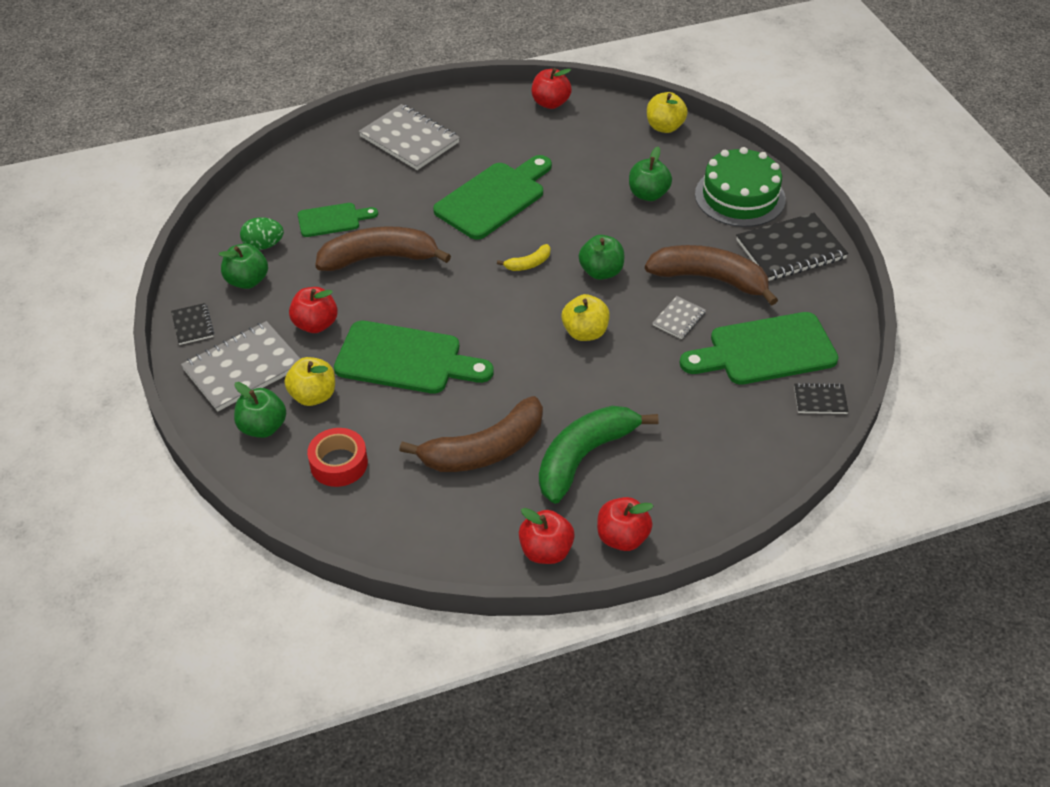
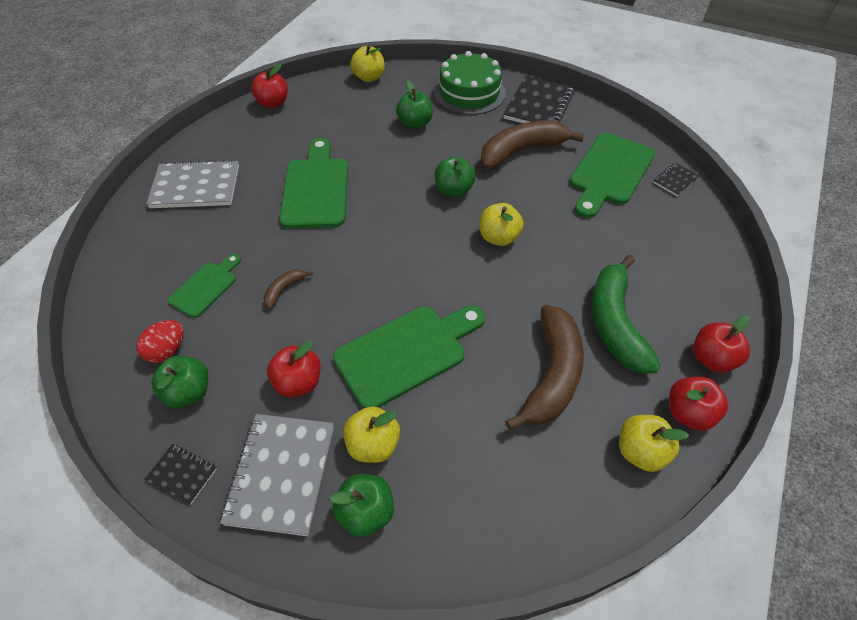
camera: 45 degrees left, 5 degrees up
green egg [240,217,284,250] -> red egg [137,320,184,363]
red tape [307,428,368,487] -> none
brown banana [316,226,451,271] -> brown banana [264,269,313,309], size x0.44
yellow banana [497,244,551,271] -> none
grey notebook [653,296,706,339] -> none
none -> yellow apple [619,415,689,472]

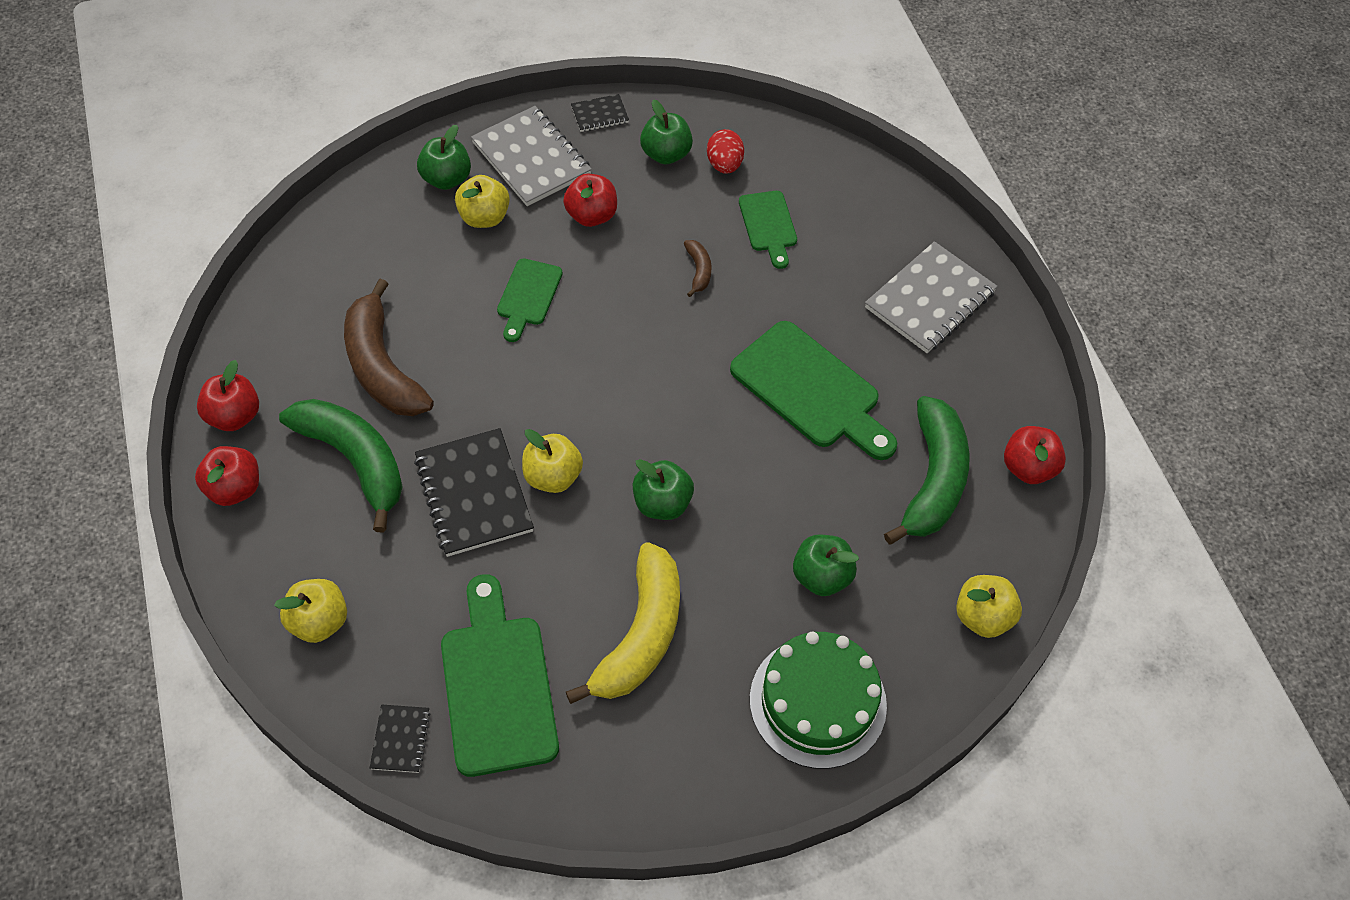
camera: 135 degrees right, 5 degrees up
green cutting board [333,306,485,409] -> green cutting board [497,259,562,342], size x0.56
brown banana [481,120,584,169] -> yellow banana [566,542,680,704]
black notebook [503,76,574,123] -> black notebook moved to [414,428,534,557]
yellow apple [619,415,689,472] -> yellow apple moved to [274,579,347,643]
none -> green banana [884,396,970,544]

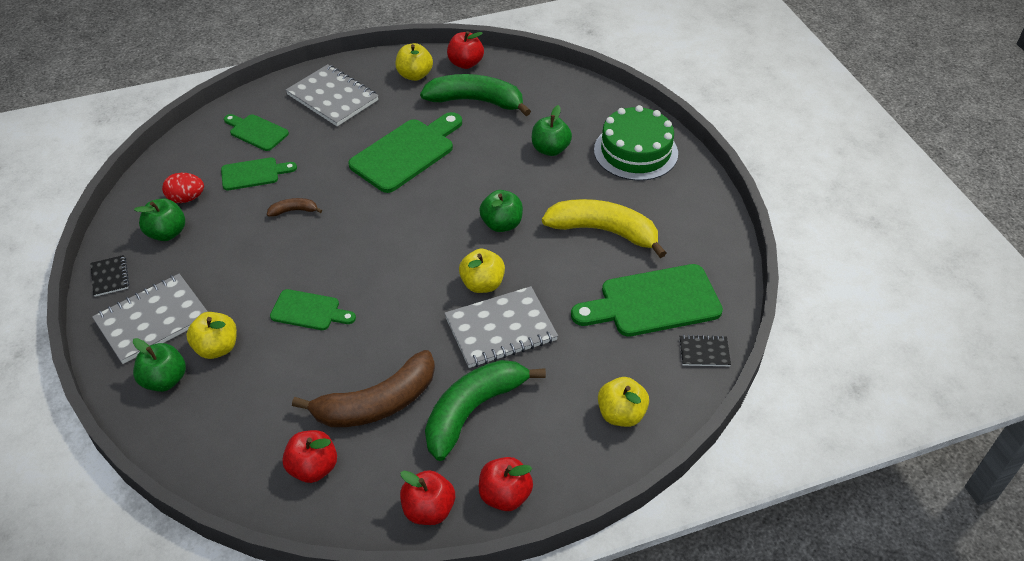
camera: 90 degrees left, 10 degrees down
black notebook [414,428,534,557] -> grey notebook [444,286,558,368]
red apple [563,173,617,227] -> red apple moved to [282,430,337,483]
yellow apple [956,575,1022,638] -> yellow apple moved to [396,43,433,81]
none -> green cutting board [224,114,289,151]

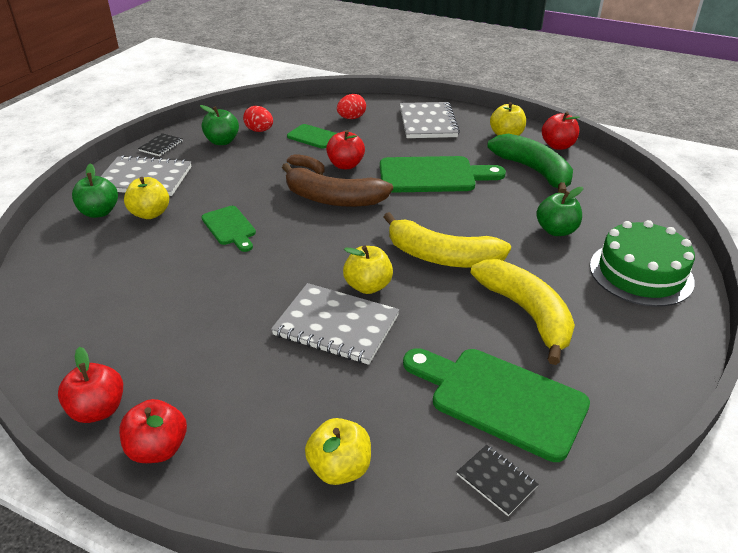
camera: 45 degrees right, 10 degrees down
green cutting board [224,114,289,151] -> red egg [337,94,366,119]
red apple [282,430,337,483] -> red apple moved to [326,130,365,169]
brown banana [292,350,435,427] -> brown banana moved to [282,163,393,207]
green banana [425,360,546,461] -> none
green apple [479,190,523,232] -> yellow banana [384,212,511,268]

